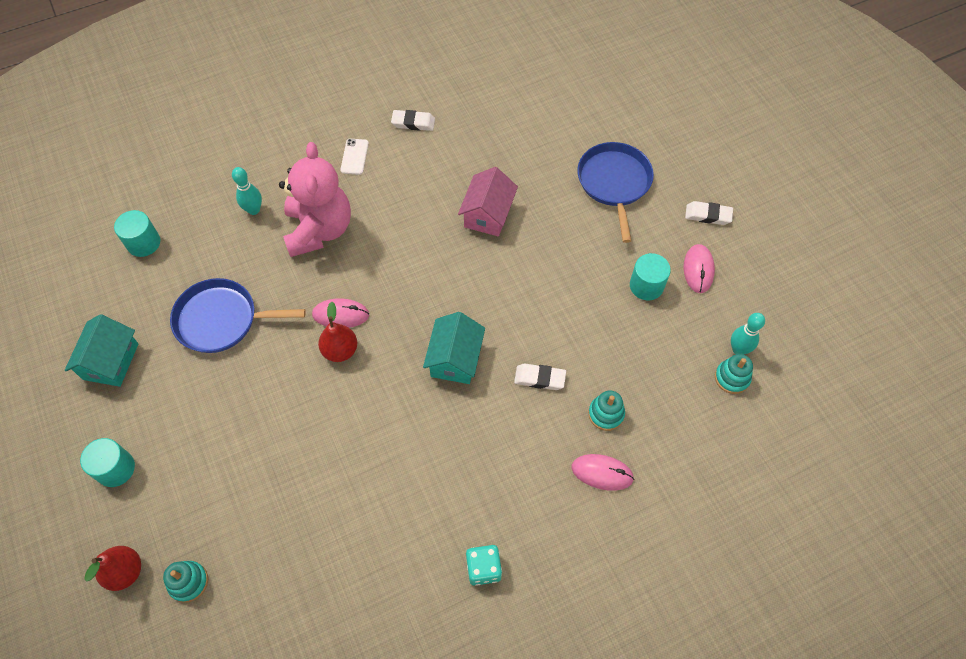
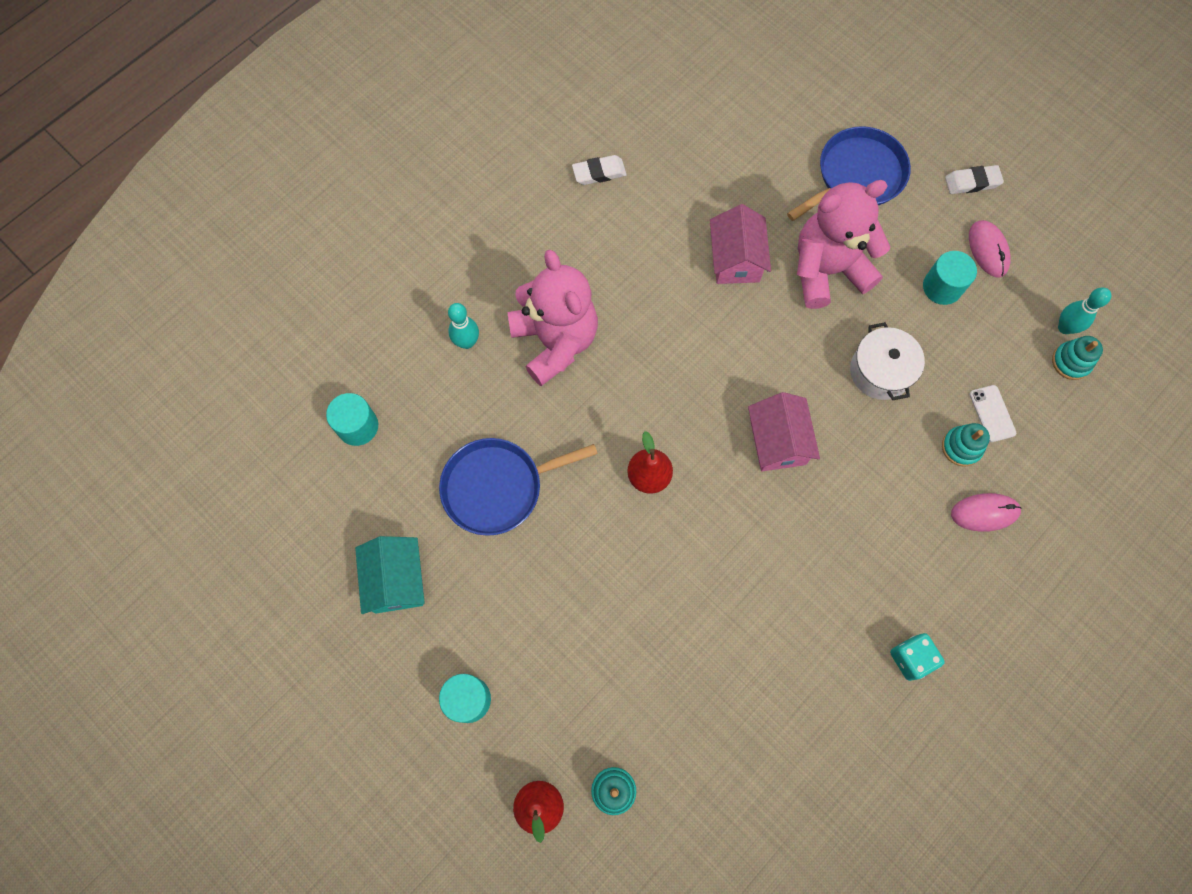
camera: 20 degrees left, 10 degrees up
pink mouse [312,298,369,328] -> none
white phone [340,139,369,175] -> white phone moved to [969,385,1016,442]
turquoise house [423,312,485,384] -> pink house [748,392,820,471]
white eraser [514,364,566,390] -> none
blue pan [577,142,654,243] -> blue pan turned 75 degrees clockwise [787,126,911,221]
none -> pink teddy bear [797,180,890,309]
none -> white pot [850,322,925,400]

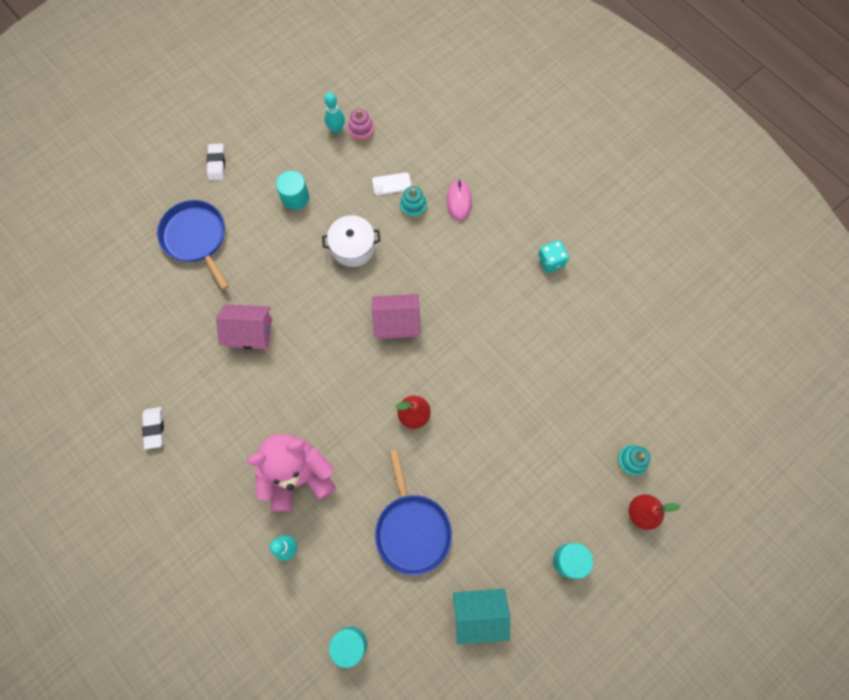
camera: 85 degrees left, 0 degrees up
pink teddy bear [797,180,890,309] -> none
pink mouse [969,220,1010,277] -> none
turquoise stacking toy [1052,336,1103,380] -> pink stacking toy [348,109,374,142]

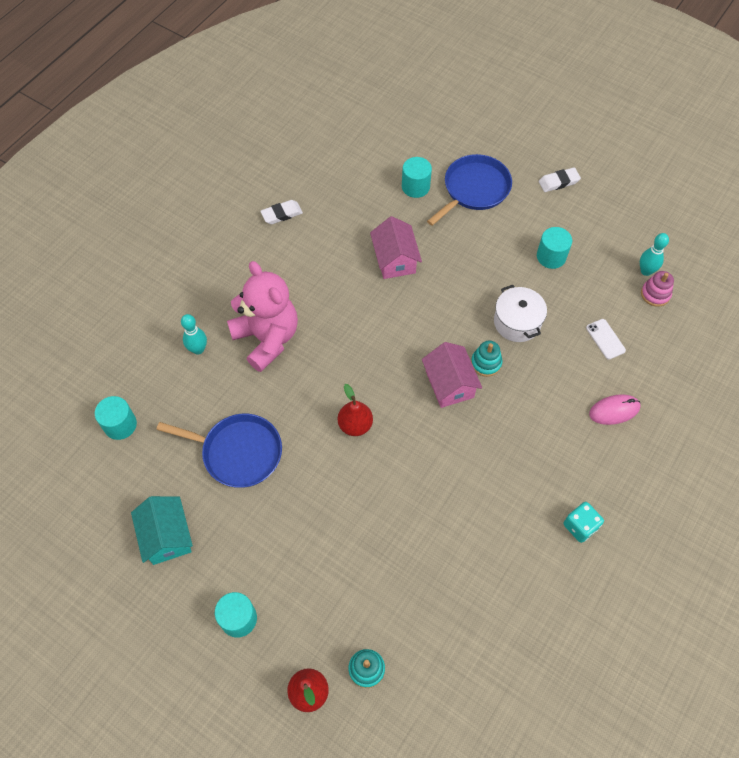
camera: 75 degrees right, 10 degrees down
blue pan [375,449,452,575] -> blue pan turned 135 degrees counterclockwise [156,414,282,488]
turquoise stacking toy [400,186,427,219] -> turquoise stacking toy moved to [471,341,503,377]
none -> turquoise cylinder [402,157,432,198]

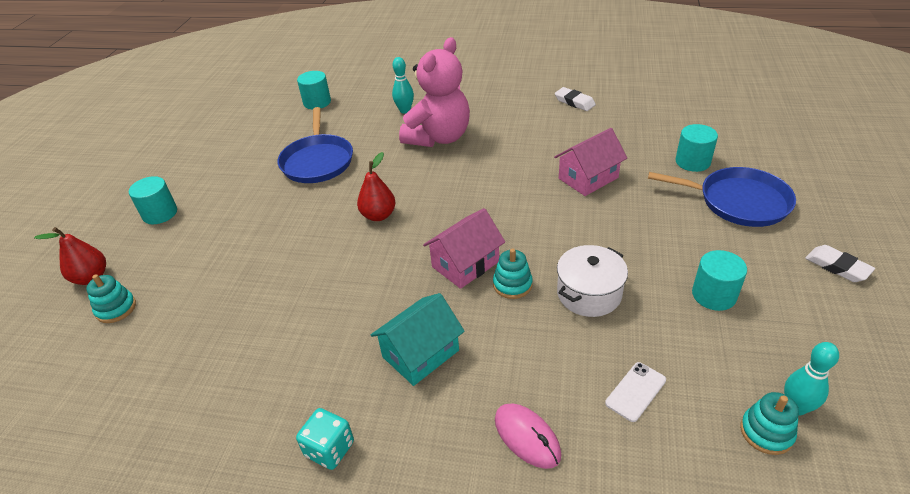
camera: 70 degrees right, 20 degrees down
turquoise house [131,496,193,565] -> turquoise house moved to [371,293,465,386]
pink stacking toy [641,271,674,307] -> turquoise stacking toy [740,392,799,455]

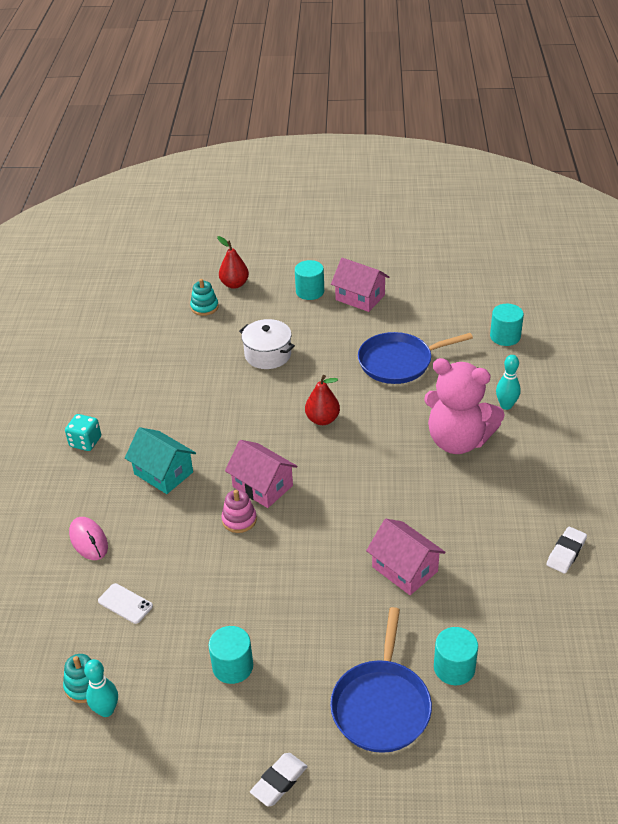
camera: 80 degrees right, 0 degrees up
turquoise stacking toy [493,248,533,299] -> pink stacking toy [221,490,257,533]
pink mouse [495,404,562,469] -> pink mouse turned 75 degrees counterclockwise [69,517,108,560]
white pot [557,245,628,317] -> white pot moved to [239,319,295,369]
none -> pink house [331,258,389,312]

